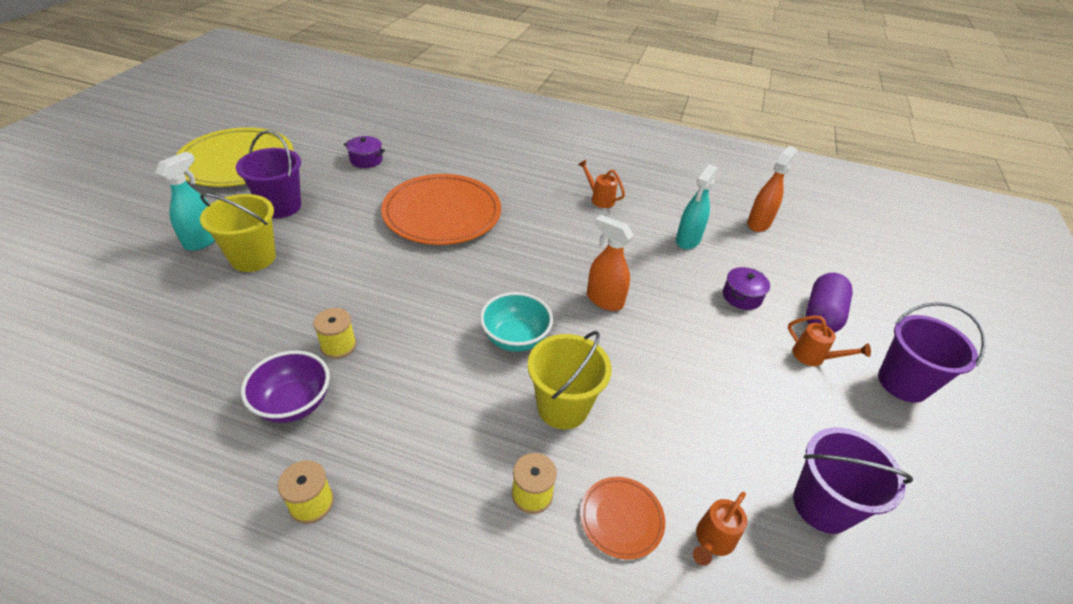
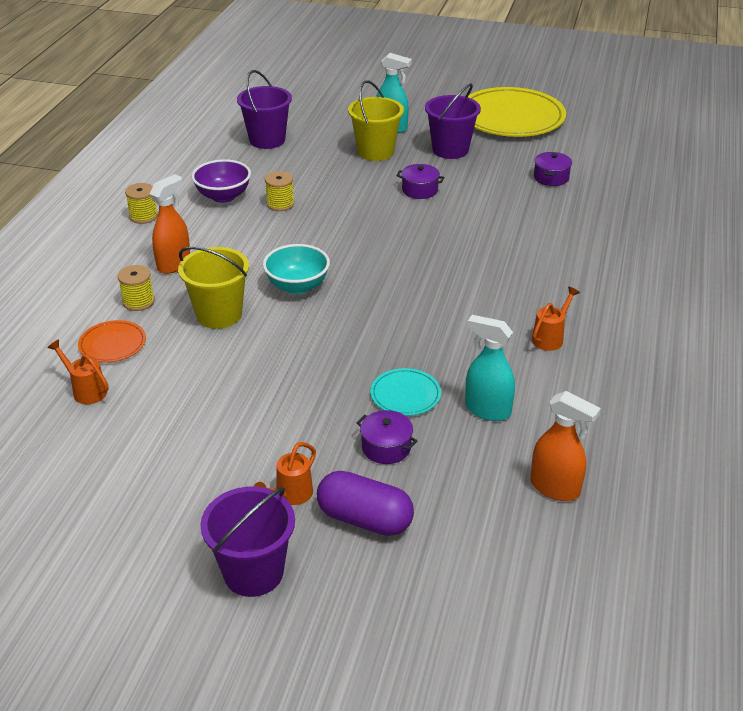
camera: 90 degrees right, 5 degrees down
orange plate [381,174,501,245] -> none
orange spray bottle [587,215,634,311] -> orange spray bottle moved to [150,174,190,274]
purple bucket [793,428,913,534] -> purple bucket moved to [237,70,292,149]
none -> turquoise plate [370,368,441,416]
none -> purple pot [397,164,444,199]

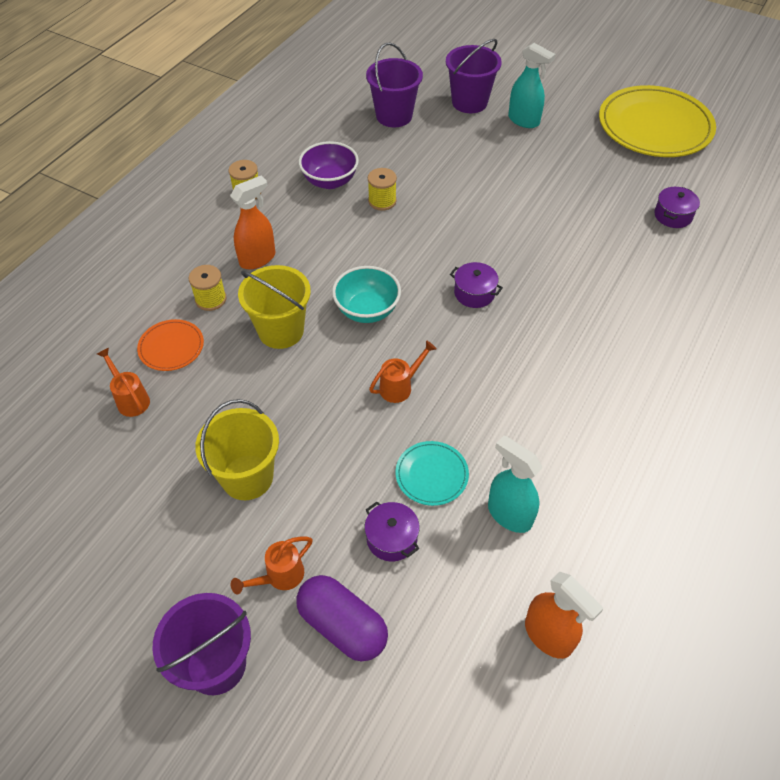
camera: 15 degrees right, 15 degrees up
yellow bucket [348,80,404,161] -> yellow bucket moved to [195,399,279,500]
purple pot [397,164,444,199] -> purple pot moved to [450,262,503,308]
purple bucket [425,83,481,159] -> purple bucket moved to [446,39,502,113]
orange watering can [532,287,580,351] -> orange watering can moved to [369,340,437,403]

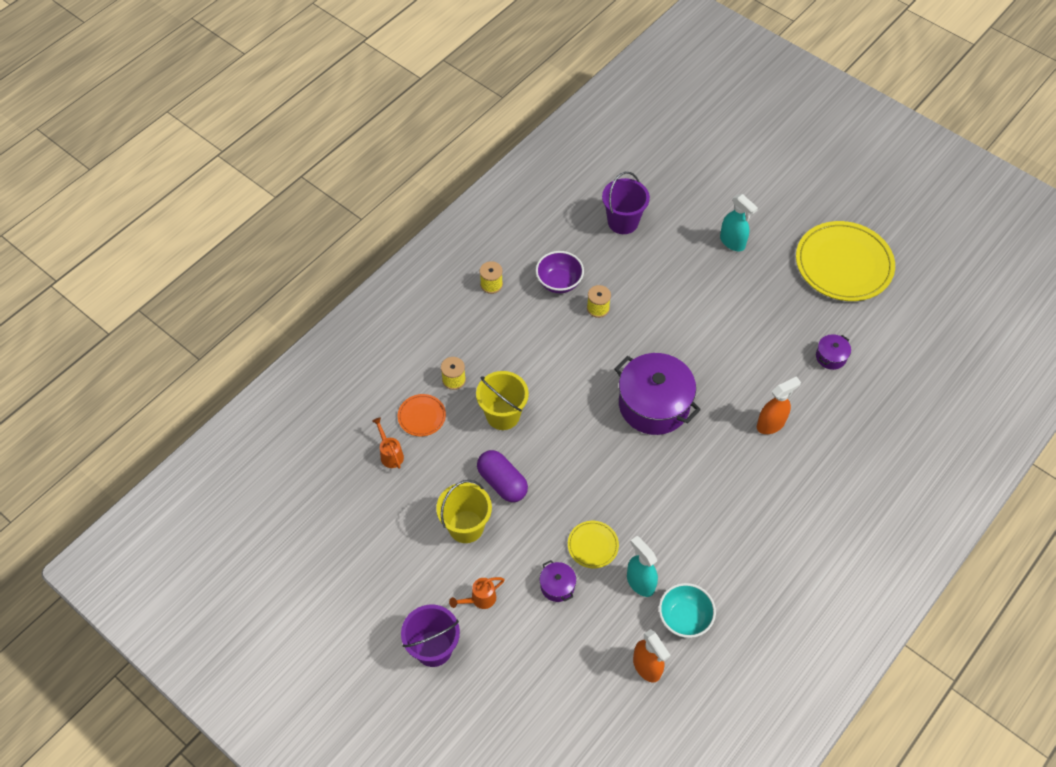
camera: 10 degrees right, 5 degrees up
orange spray bottle [230,176,275,270] -> orange spray bottle moved to [757,376,801,434]
purple capsule [296,575,388,662] -> purple capsule moved to [477,450,528,502]
turquoise bowl [332,266,401,323] -> turquoise bowl moved to [659,583,716,638]
orange watering can [369,340,437,403] -> none
turquoise plate [395,441,469,506] -> yellow plate [568,521,619,568]
purple bucket [446,39,502,113] -> none
purple pot [450,262,503,308] -> purple pot [614,353,701,435], size x2.25

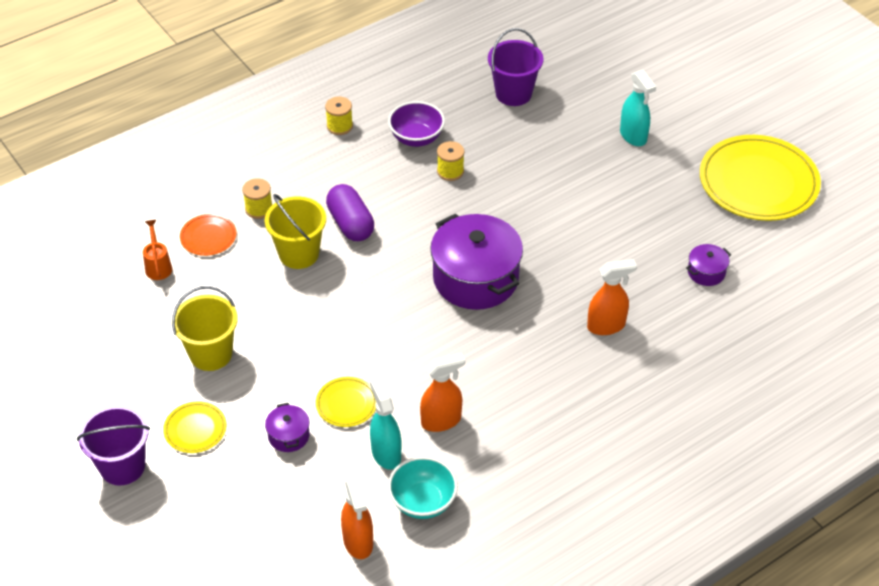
camera: 15 degrees right, 10 degrees down
orange watering can [449,577,505,609] -> yellow plate [163,402,226,453]
purple capsule [477,450,528,502] -> purple capsule moved to [326,184,374,241]
none -> orange spray bottle [420,353,465,432]

